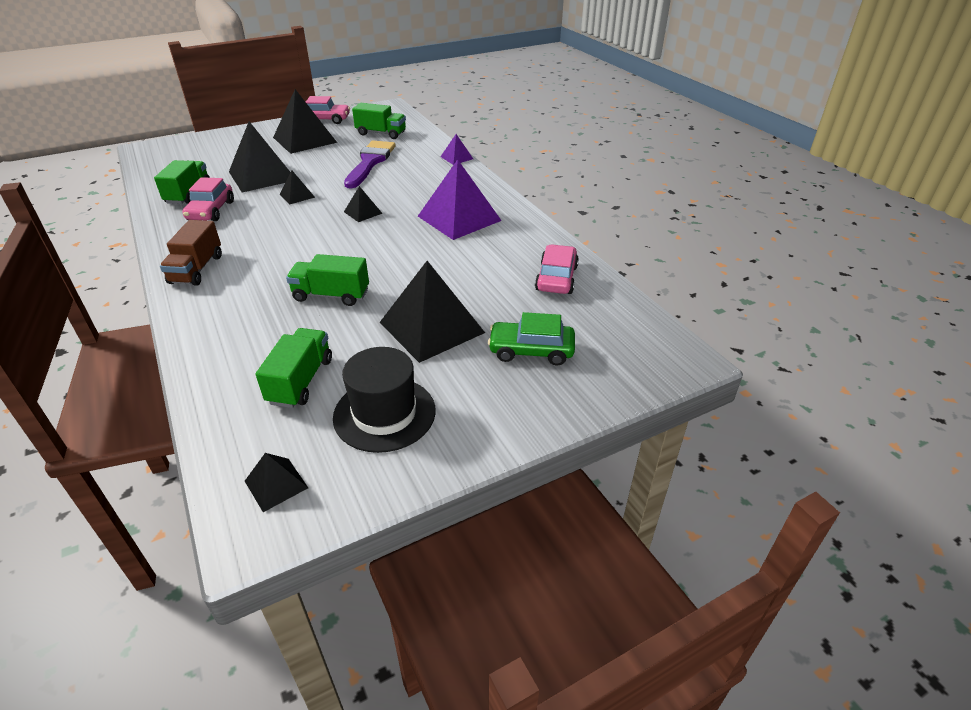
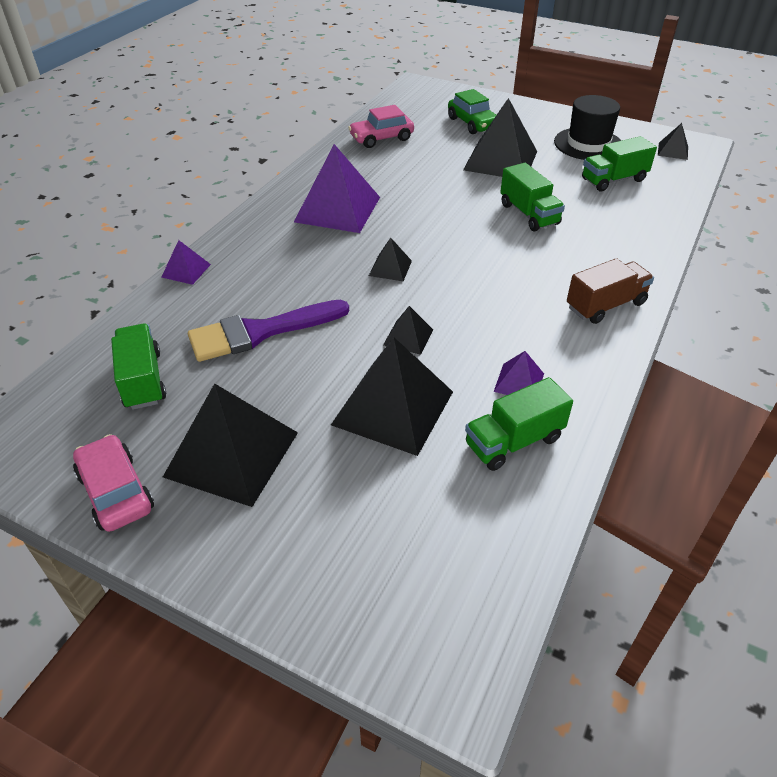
camera: 125 degrees left, 5 degrees up
pink car [182,177,234,221] -> purple pyramid [494,351,544,395]

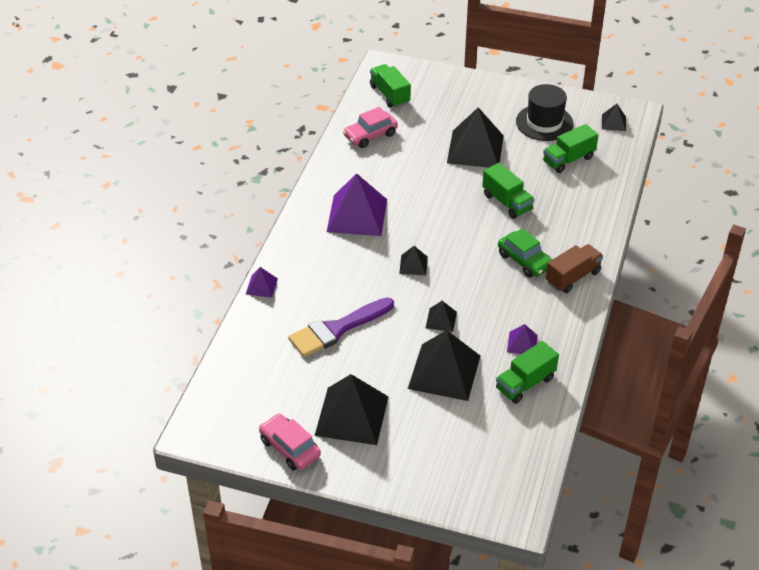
camera: 10 degrees left, 0 degrees up
green truck [111,323,166,410] -> green truck moved to [370,64,411,108]
green car [448,89,496,134] -> green car moved to [498,228,553,278]

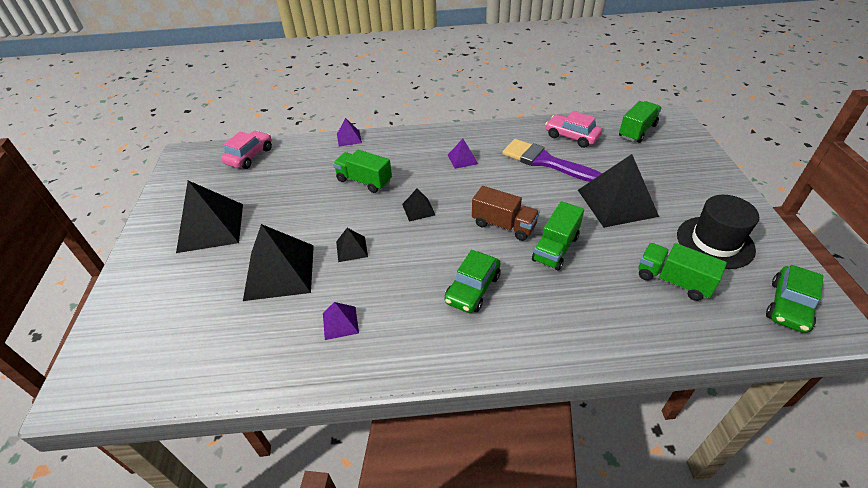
camera: 70 degrees right, 0 degrees up
pink car [259,414,321,471] -> pink car moved to [221,131,272,169]
purple brush [288,297,394,357] -> purple brush moved to [502,139,602,182]
purple pyramid [327,173,387,236] -> purple pyramid [448,139,478,169], size x0.47
green truck [496,341,559,404] -> green truck moved to [333,150,392,193]
brown truck [546,244,603,293] -> brown truck moved to [472,186,539,241]
black pyramid [602,104,626,131] -> green car [766,265,823,333]

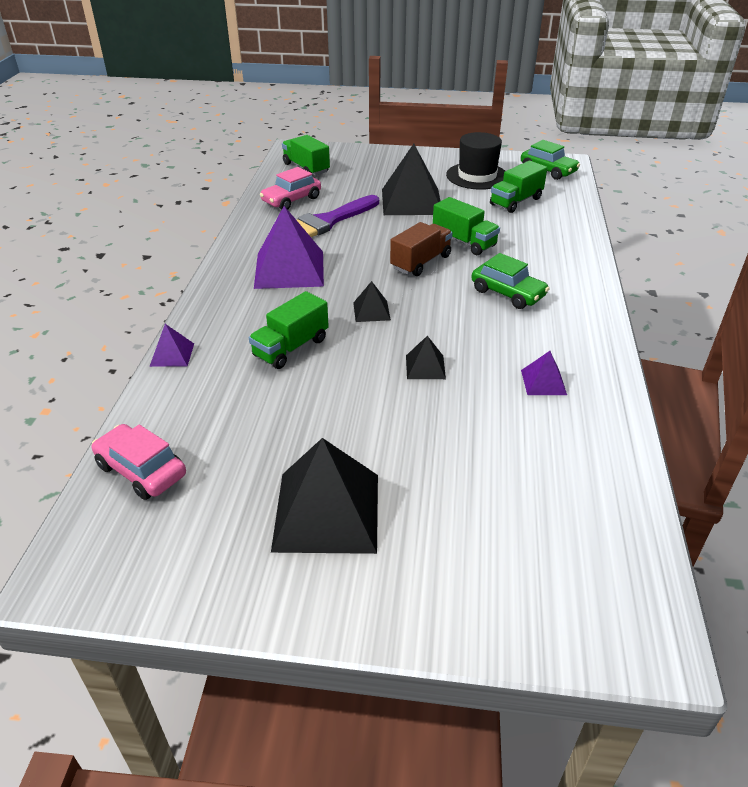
camera: 80 degrees left, 5 degrees down
black pyramid [243,224,314,301] -> none
purple pyramid [448,139,478,169] -> purple pyramid [254,206,324,289], size x2.12

